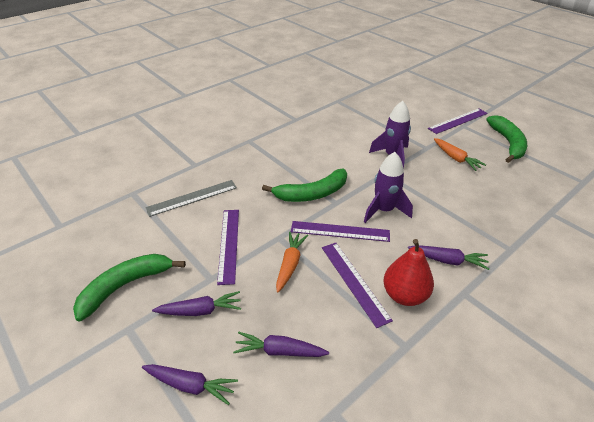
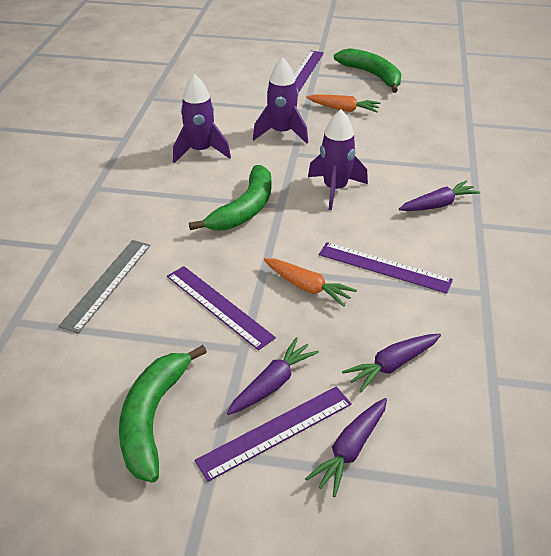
camera: 40 degrees left, 0 degrees up
purple carrot [142,364,238,405] -> purple carrot turned 150 degrees clockwise [305,398,387,497]
orange carrot [276,232,308,293] -> orange carrot turned 150 degrees clockwise [264,258,357,307]
purple ruler [291,221,390,242] -> purple ruler moved to [194,386,352,482]
red pear [383,239,434,306] -> none
none -> purple rocket [173,74,231,163]

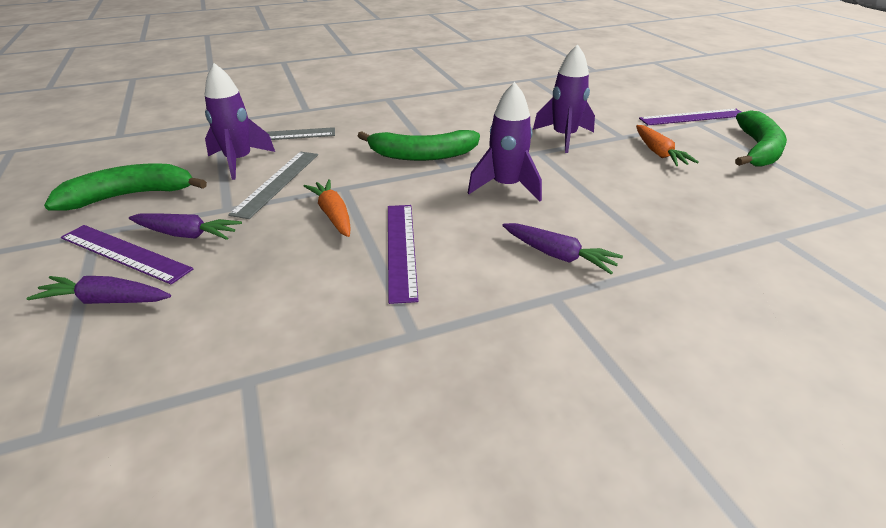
camera: 60 degrees right, 5 degrees down
purple ruler [167,266,276,350] -> grey ruler [228,152,318,219]
purple rocket [173,74,231,163] -> purple rocket moved to [205,63,275,180]
orange carrot [264,258,357,307] -> orange carrot turned 150 degrees clockwise [304,179,351,237]
purple carrot [342,334,441,392] -> none

